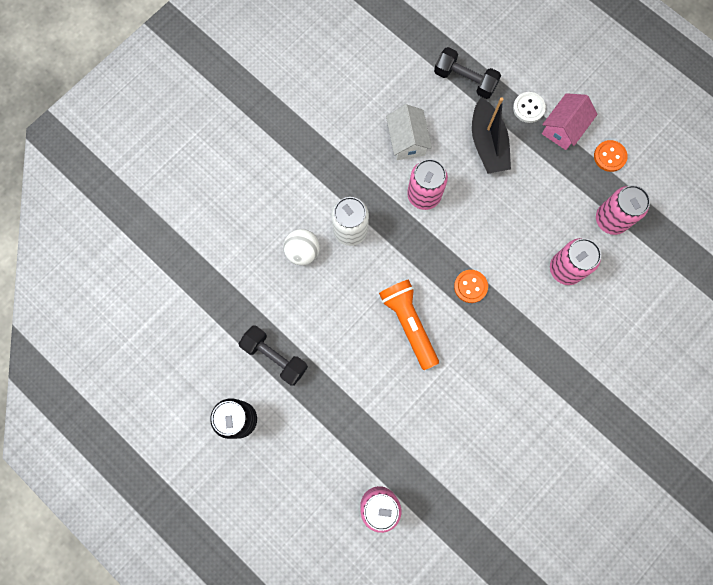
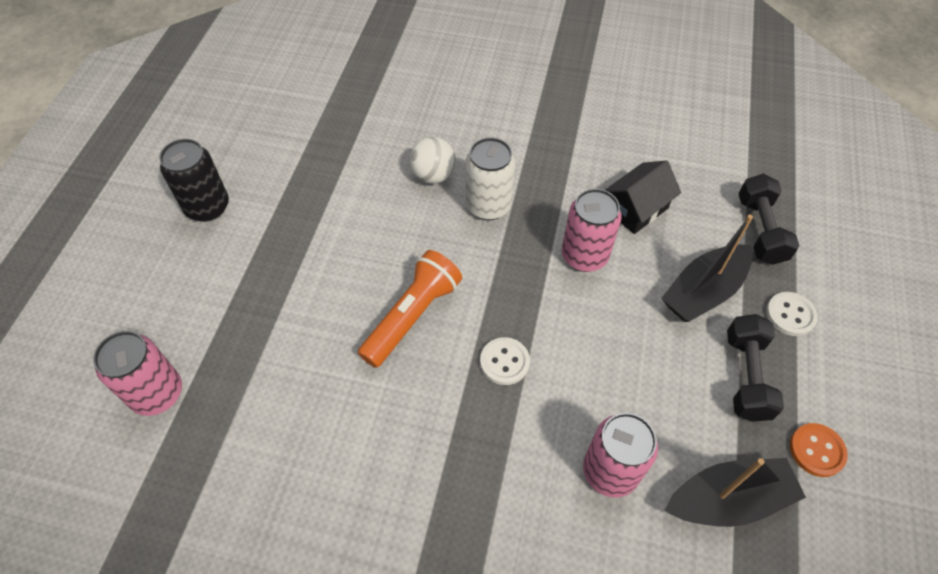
camera: 60 degrees right, 20 degrees down
black dumbbell [238,325,308,386] -> black dumbbell moved to [727,314,784,422]
white house [386,104,432,160] -> black house [605,160,681,234]
orange button [454,270,488,303] -> white button [480,337,530,385]
pink house [542,93,597,150] -> none
pink can [596,185,650,235] -> black boat [665,458,806,527]

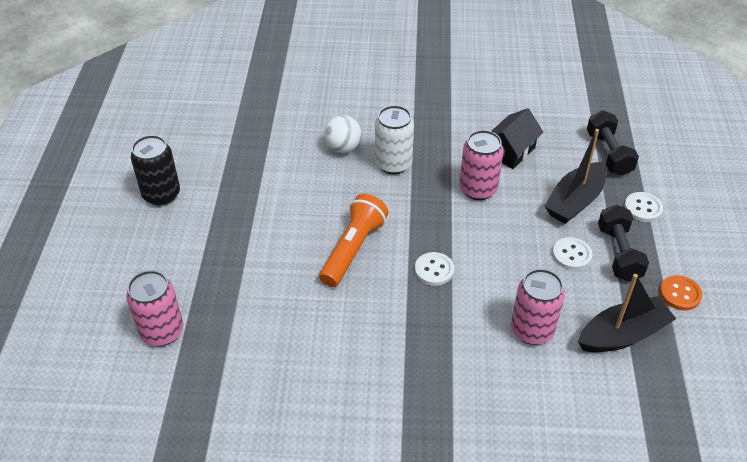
camera: 10 degrees left, 10 degrees down
none -> white button [552,237,592,270]

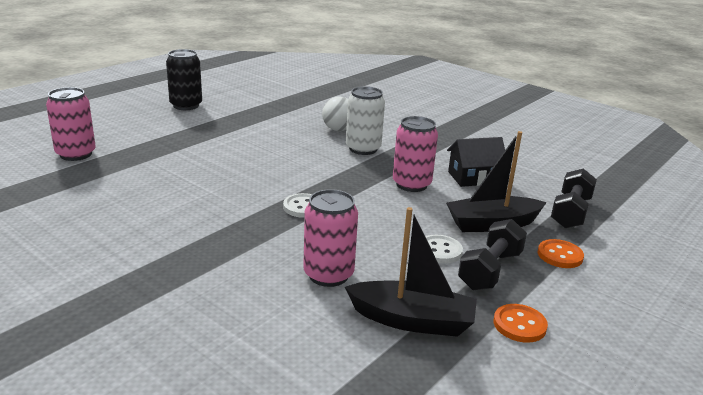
camera: 35 degrees right, 20 degrees down
orange flashlight [319,194,388,287] -> none
white button [624,192,663,222] -> orange button [537,239,584,268]

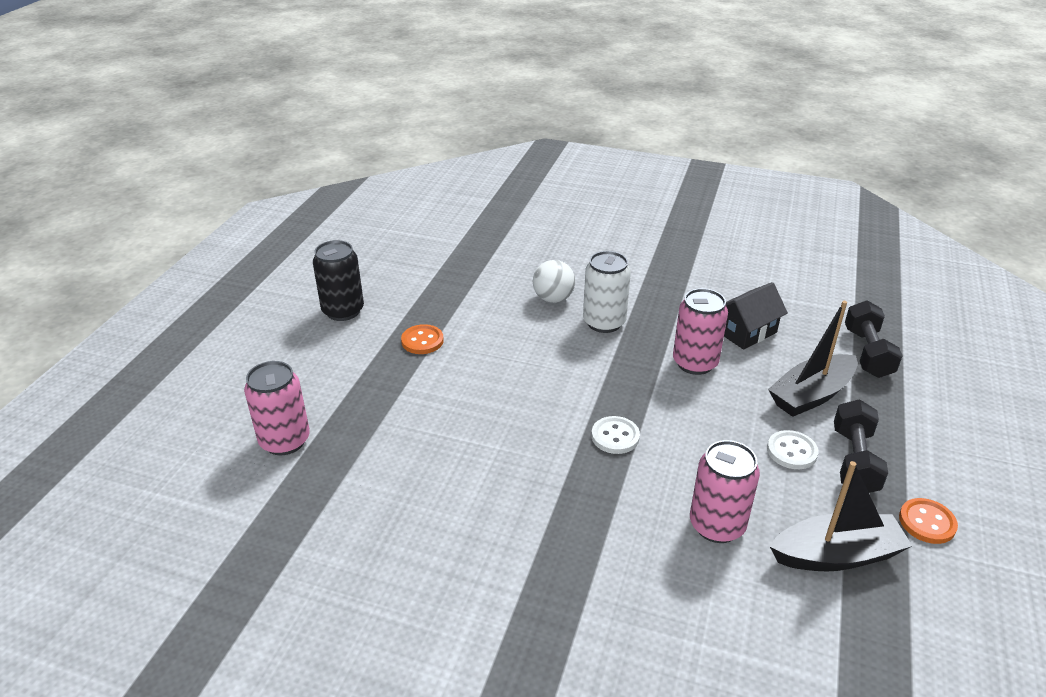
camera: 20 degrees left, 10 degrees up
orange button [537,239,584,268] -> orange button moved to [401,324,444,354]

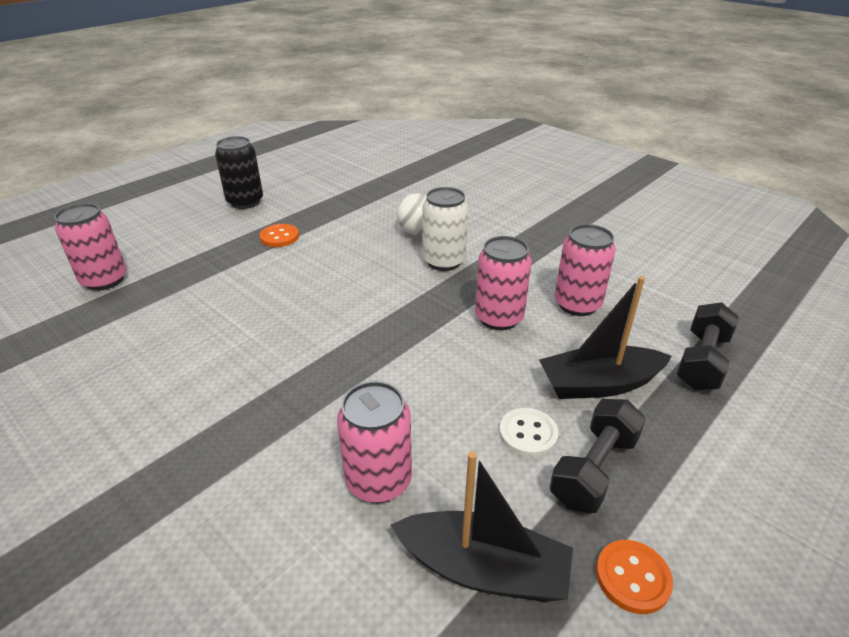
camera: 25 degrees right, 0 degrees up
white button [592,416,640,454] -> none
black house [724,282,788,350] -> pink can [555,224,616,316]

